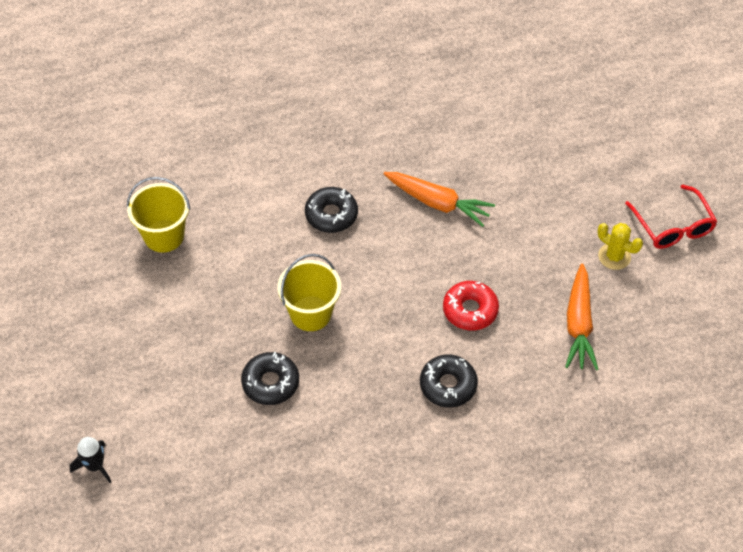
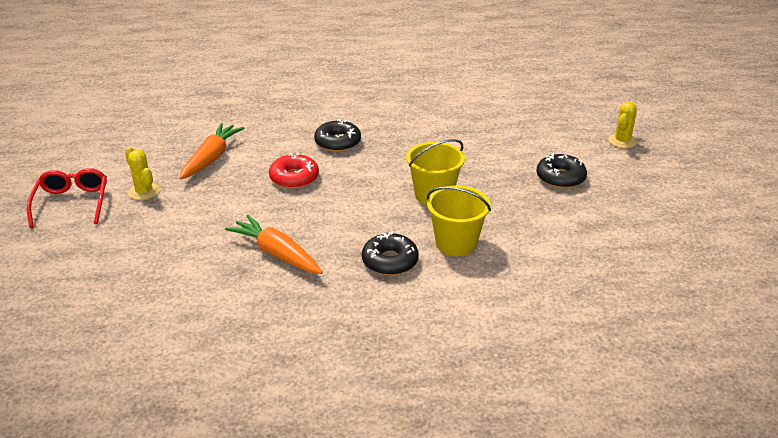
camera: 165 degrees left, 20 degrees down
black rocket [70,437,111,483] -> yellow cactus [608,102,637,148]
yellow bucket [127,177,190,253] -> yellow bucket moved to [427,186,491,256]
black donut [241,352,299,405] -> black donut moved to [536,153,587,188]

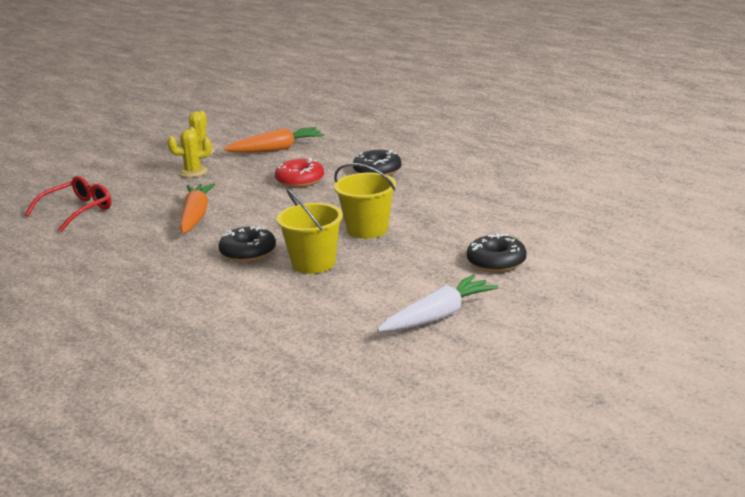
camera: 50 degrees right, 10 degrees down
red glasses [27,168,107,228] -> red glasses moved to [25,176,112,232]
yellow cactus [608,102,637,148] -> yellow cactus moved to [167,129,212,177]
none -> white carrot [377,275,499,332]

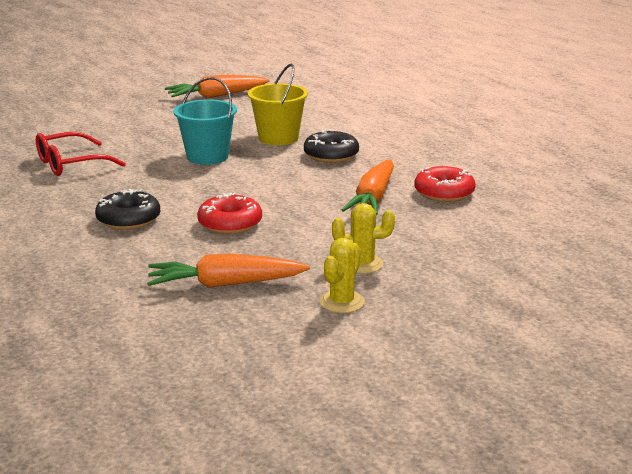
camera: 165 degrees left, 0 degrees up
red glasses [25,176,112,232] -> red glasses moved to [36,132,126,176]
yellow bucket [334,163,396,239] -> turquoise bucket [173,77,237,165]
white carrot [377,275,499,332] -> orange carrot [165,75,270,99]
black donut [467,233,527,272] -> none
none -> red donut [414,166,476,202]

